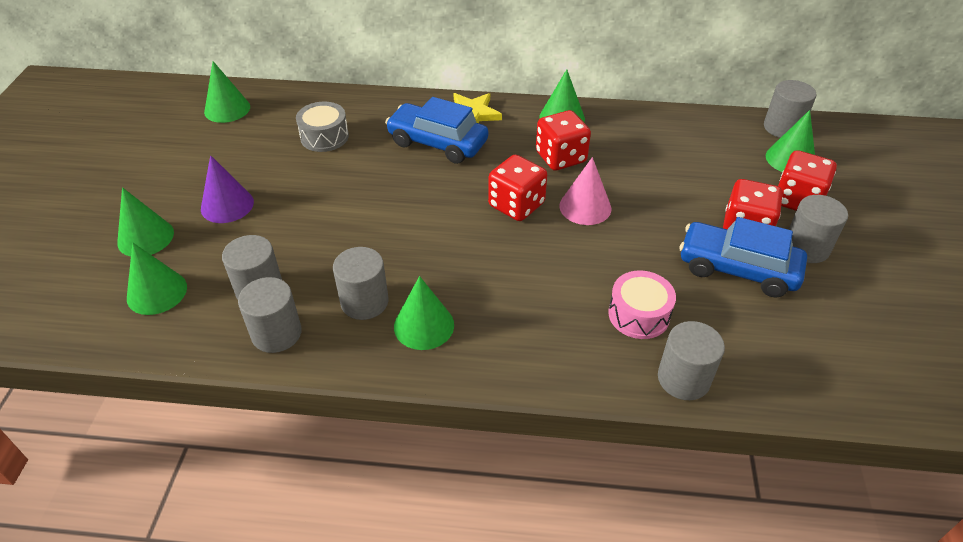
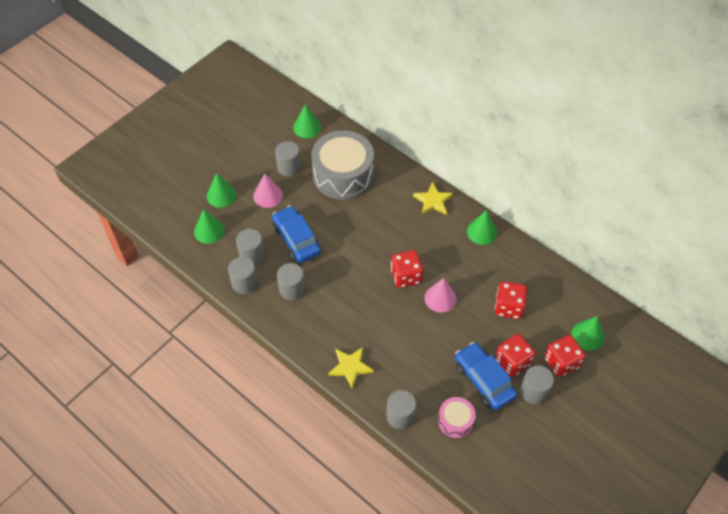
camera: 35 degrees right, 10 degrees up
purple cone [201,155,254,223] -> pink cone [253,173,283,208]
grey drum [296,102,349,152] -> grey drum [311,130,374,200], size x2.05
blue car [385,97,488,164] -> blue car moved to [272,205,321,263]
green cone [394,276,454,350] -> none
red dice [536,110,591,171] -> red dice moved to [495,281,527,319]
pink drum [608,271,676,339] -> pink drum moved to [438,397,476,438]
grey cylinder [764,80,816,138] -> grey cylinder moved to [275,141,301,177]
none -> yellow star [328,347,374,388]

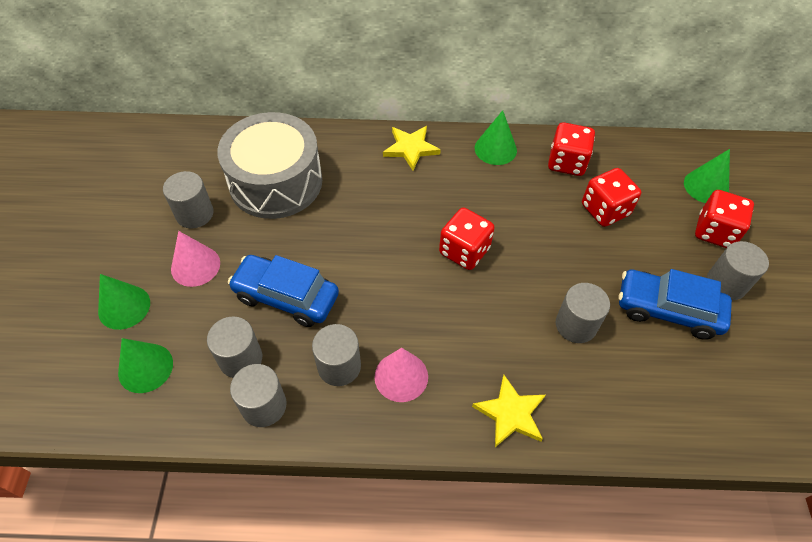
camera: 40 degrees left, 0 degrees up
green cone [293,104,321,138] -> none
grey cylinder [386,390,416,429] -> grey cylinder moved to [556,283,610,343]
pink cone [425,278,457,313] -> pink cone moved to [374,348,428,402]
pink drum [438,397,476,438] -> none
red dice [495,334,536,377] -> red dice moved to [548,122,595,176]

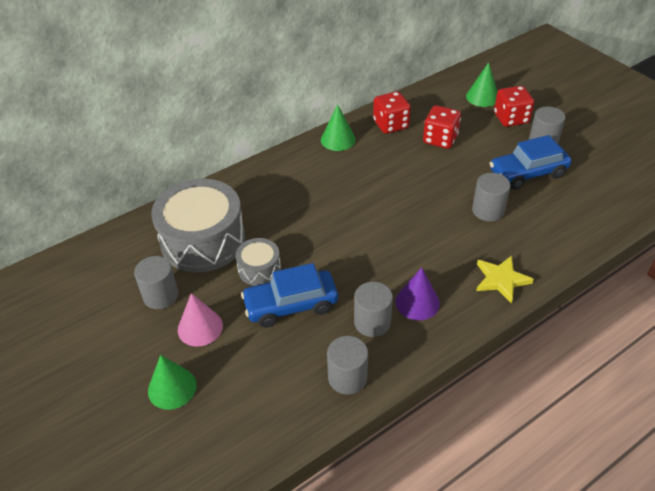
camera: 35 degrees left, 10 degrees down
green cone [118,338,173,393] -> none
grey cylinder [207,317,262,378] -> none
pink cone [374,348,428,402] -> purple cone [396,267,440,320]
yellow star [383,126,441,170] -> none
red dice [439,208,495,270] -> none
none -> grey drum [235,238,281,286]

